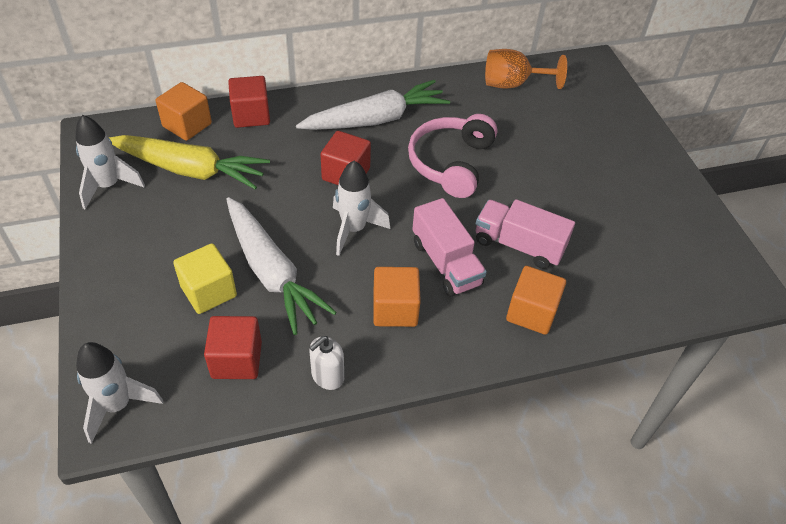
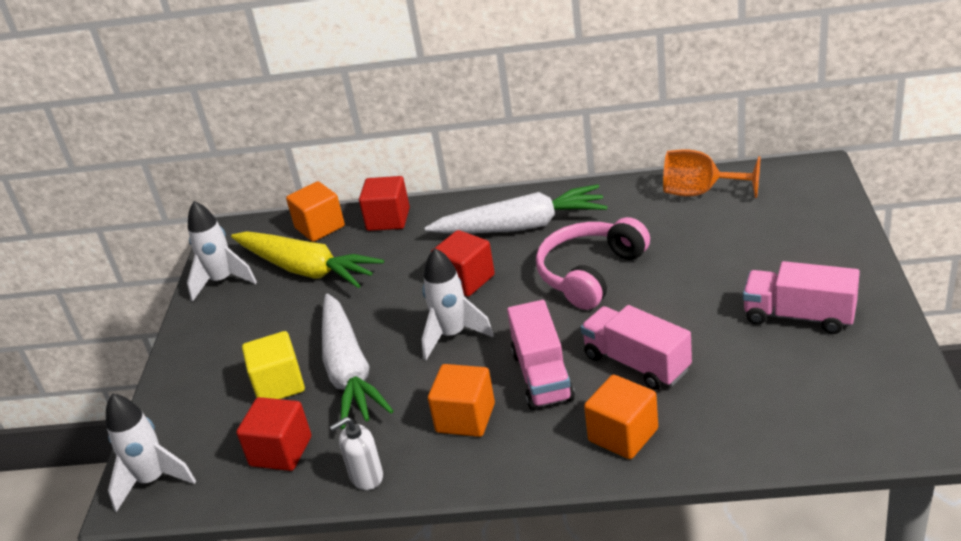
camera: 25 degrees right, 15 degrees down
none -> pink truck [743,261,860,334]

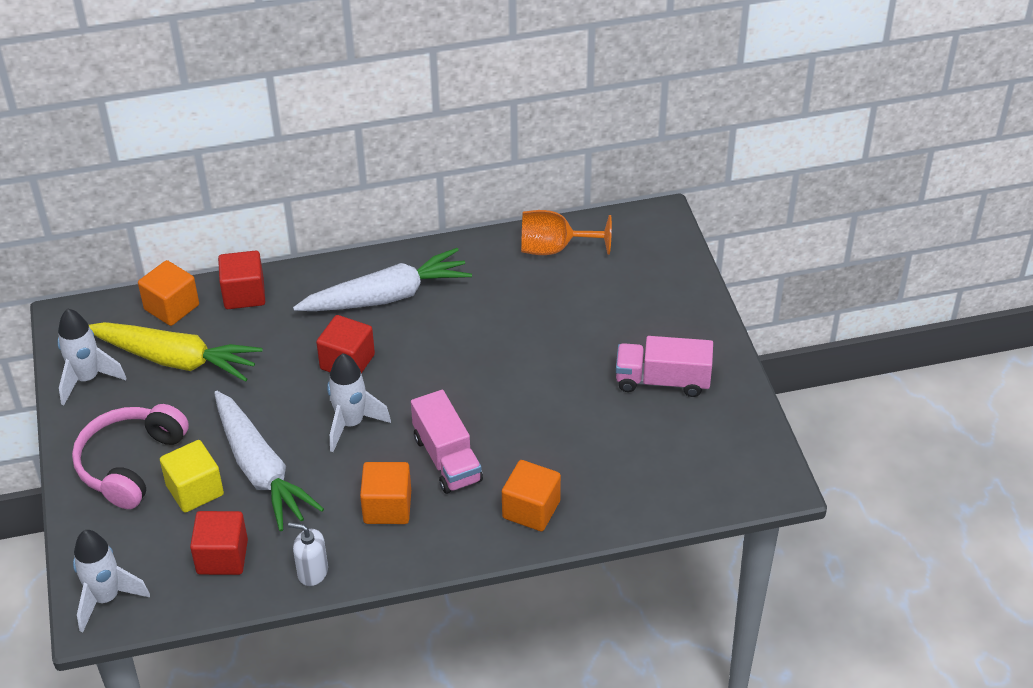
camera: 20 degrees left, 10 degrees up
white soap dispenser [330,417,383,490] -> white soap dispenser turned 60 degrees clockwise [288,522,328,586]
pink headphones [536,217,650,310] -> pink headphones moved to [72,404,189,509]
pink truck [581,305,692,390] -> none

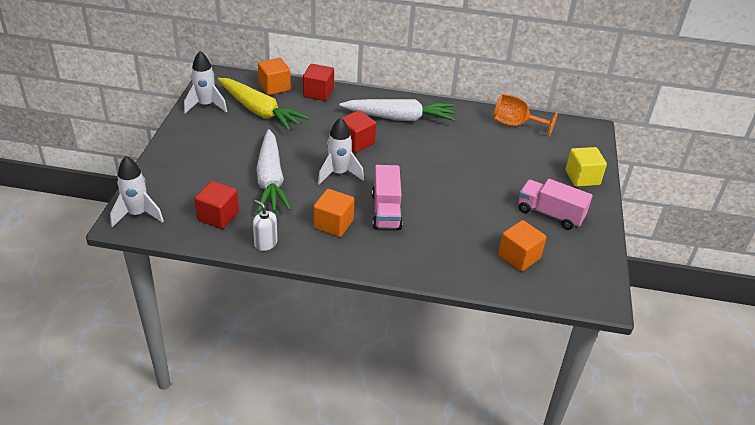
camera: 20 degrees right, 5 degrees down
pink headphones [72,404,189,509] -> none
yellow cube [160,440,224,513] -> yellow cube moved to [566,147,607,187]
orange cube [502,460,561,531] -> orange cube moved to [498,220,547,272]

